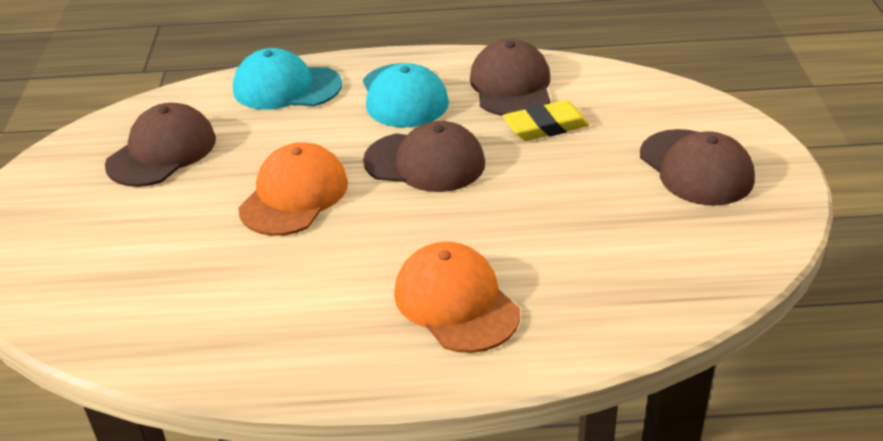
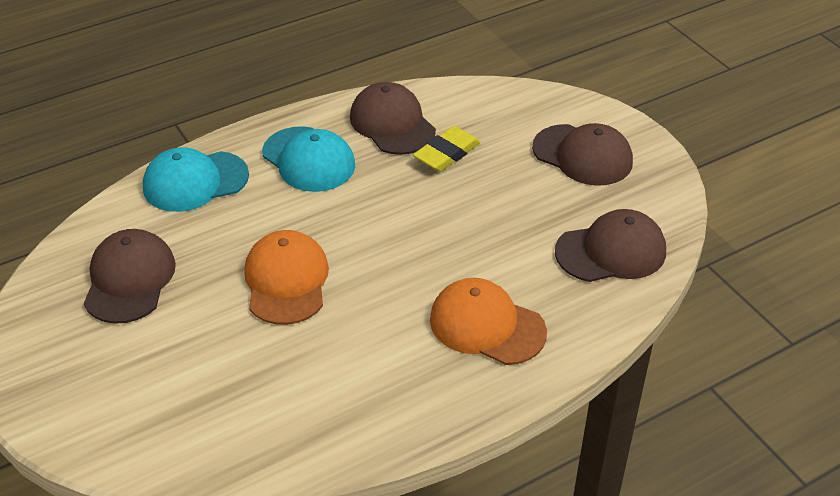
camera: 30 degrees left, 5 degrees up
brown cap [363,121,485,192] -> brown cap moved to [555,209,666,282]

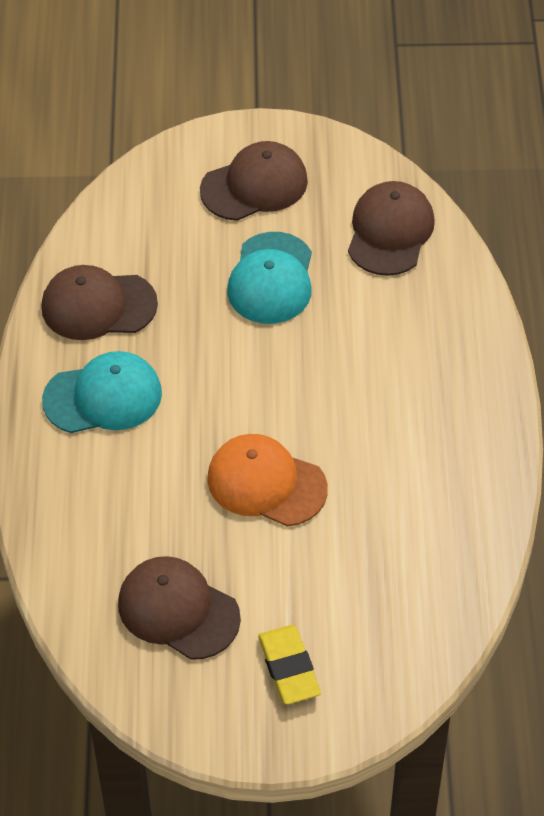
camera: 60 degrees left, 10 degrees up
turquoise cap [143,147,249,212] -> turquoise cap moved to [227,232,312,324]
yellow eraser [413,126,481,172] -> yellow eraser moved to [258,625,321,705]
orange cap [430,278,547,365] -> none

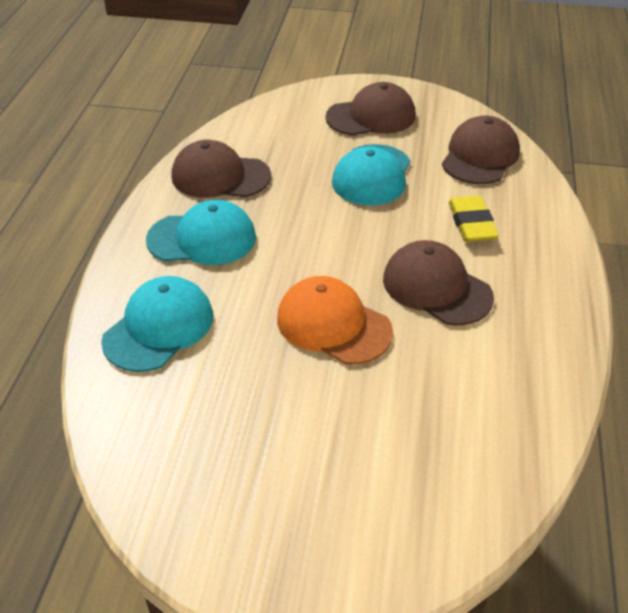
camera: 10 degrees right, 10 degrees down
brown cap [118,556,241,660] -> brown cap moved to [383,240,494,326]
yellow eraser [258,625,321,705] -> yellow eraser moved to [449,196,499,242]
none -> turquoise cap [101,276,213,372]

